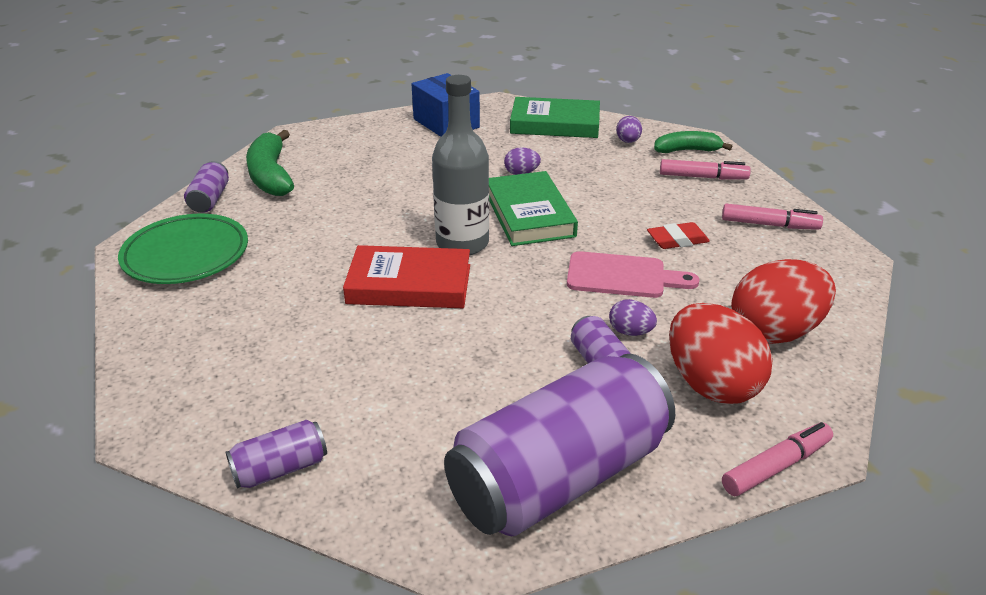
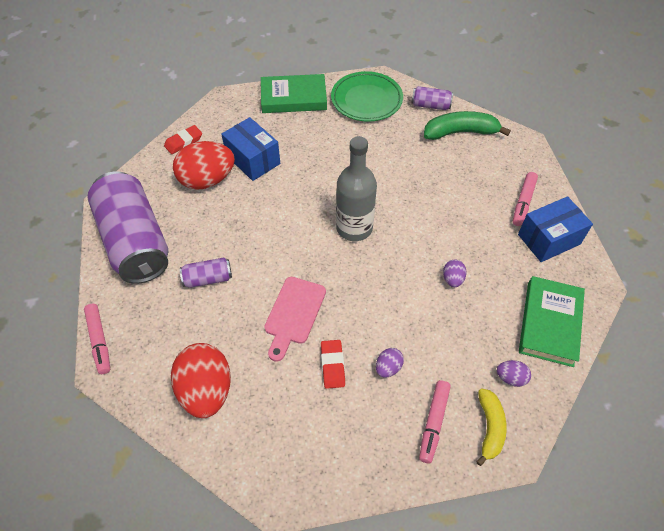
camera: 100 degrees right, 20 degrees up
purple can [226,420,327,489] -> red eraser [164,125,202,154]
red book [343,245,470,308] -> none
green book [489,171,578,246] -> green book moved to [261,74,327,113]
purple egg [609,299,657,336] -> purple egg moved to [376,348,404,377]
green banana [654,131,732,153] -> yellow banana [476,388,507,466]
red egg [669,303,773,404] -> red egg moved to [173,141,235,190]
pink marker [722,204,823,230] -> pink marker moved to [513,172,538,226]
none -> blue box [221,117,280,181]

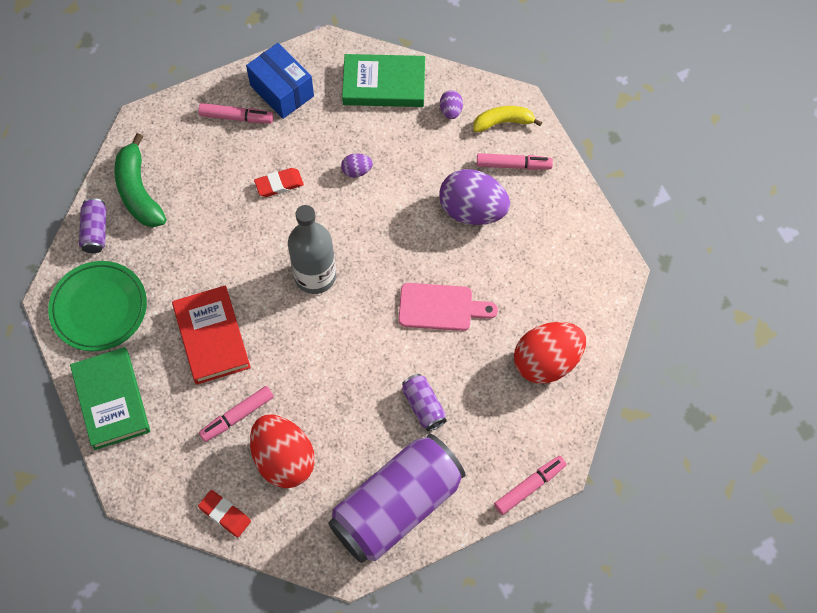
camera: 105 degrees left, 10 degrees up
blue box [221,117,280,181] -> pink marker [199,386,274,442]
red eraser [321,340,345,389] -> red eraser moved to [254,168,304,197]
purple egg [376,348,404,377] -> purple egg [439,169,510,225], size x2.22
none -> red book [172,285,251,384]

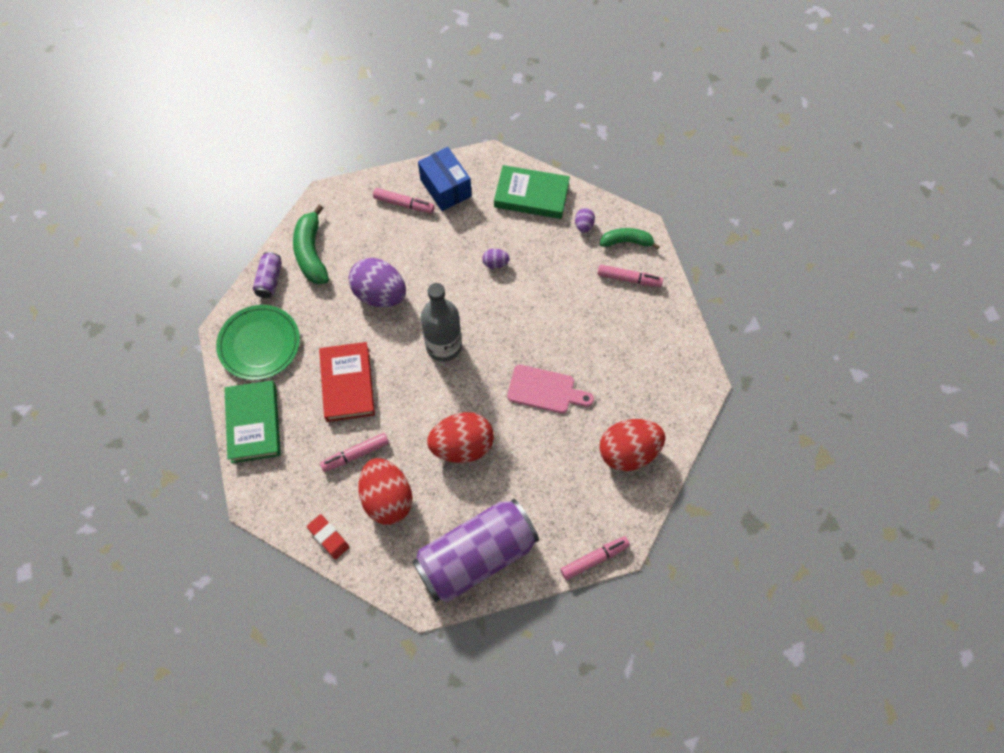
camera: 10 degrees right, 0 degrees up
red eraser [254,168,304,197] -> none
purple can [402,374,447,431] -> none
purple egg [439,169,510,225] -> purple egg moved to [349,258,406,307]
yellow banana [473,106,542,132] -> green banana [600,228,660,250]
none -> red egg [427,412,494,463]

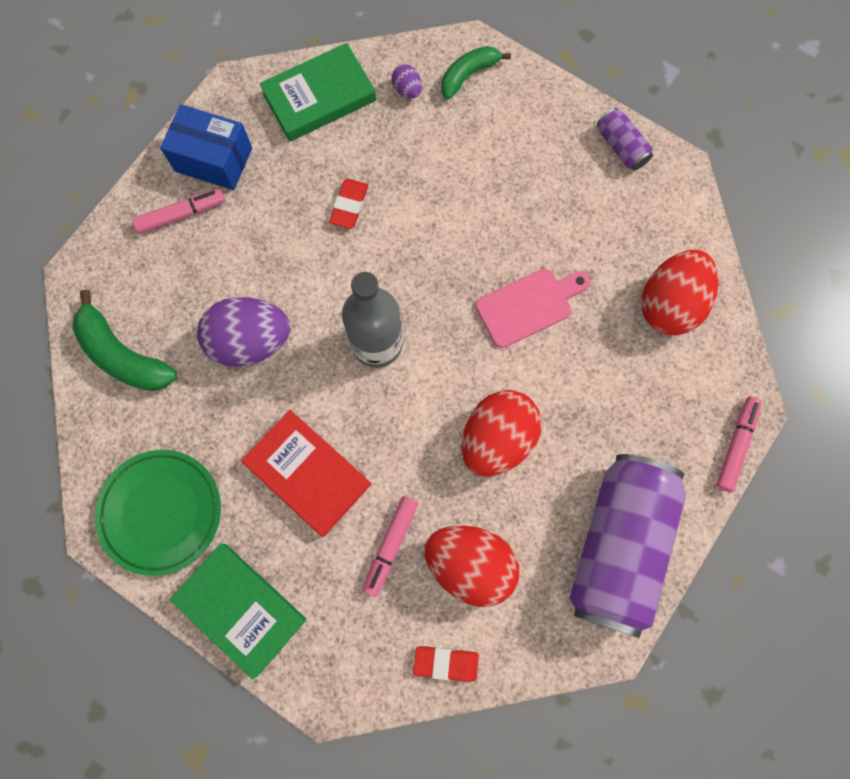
camera: 40 degrees left, 10 degrees up
purple can [253,252,282,298] -> purple can moved to [597,108,653,171]
purple egg [482,248,510,269] -> red eraser [329,179,368,229]
pink marker [597,264,663,287] -> none

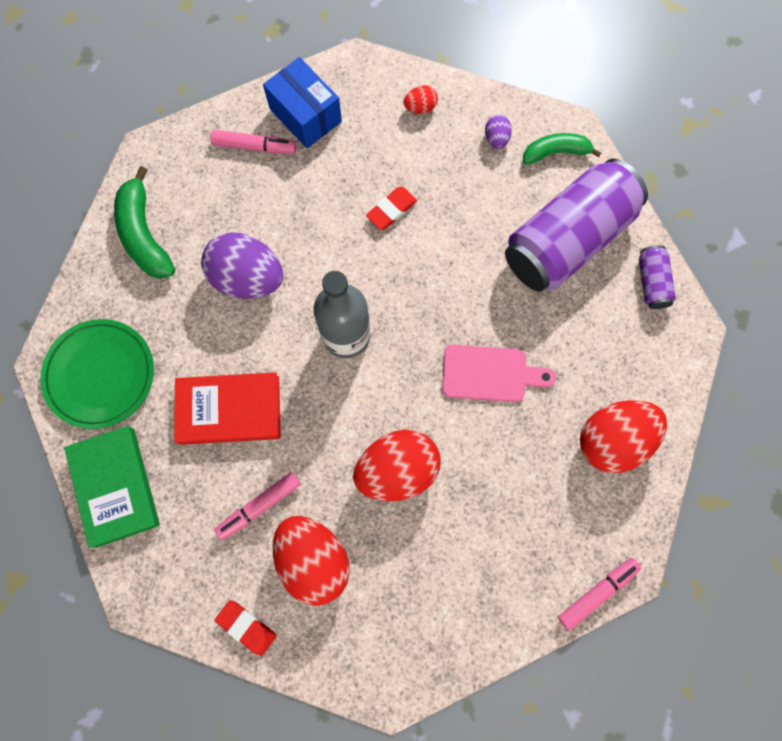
camera: 30 degrees right, 0 degrees up
red book [241,410,371,536] -> red book turned 75 degrees counterclockwise [174,372,281,445]
green book [259,43,376,142] -> red egg [404,85,438,114]
purple can [569,454,686,638] -> purple can moved to [505,159,648,292]

